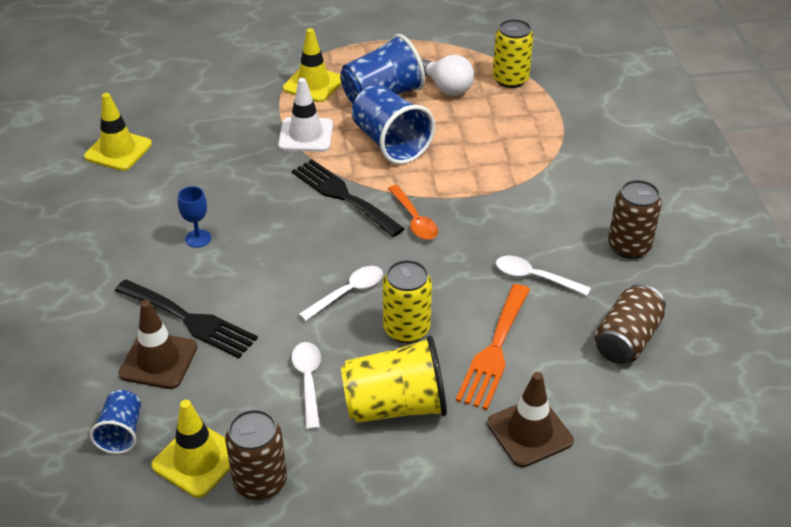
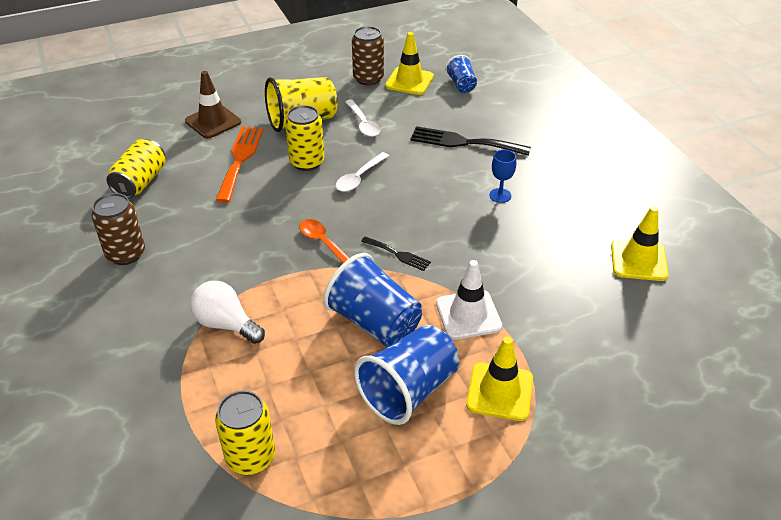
camera: 165 degrees right, 0 degrees up
brown traffic cone [119,300,197,389] -> none
black fork [292,159,405,237] -> black fork [361,236,431,271], size x0.54
white light bulb [421,55,474,96] -> white light bulb moved to [190,281,265,344]
white spoon [496,255,591,296] -> none
brown can [595,284,666,364] -> yellow can [107,139,165,199]

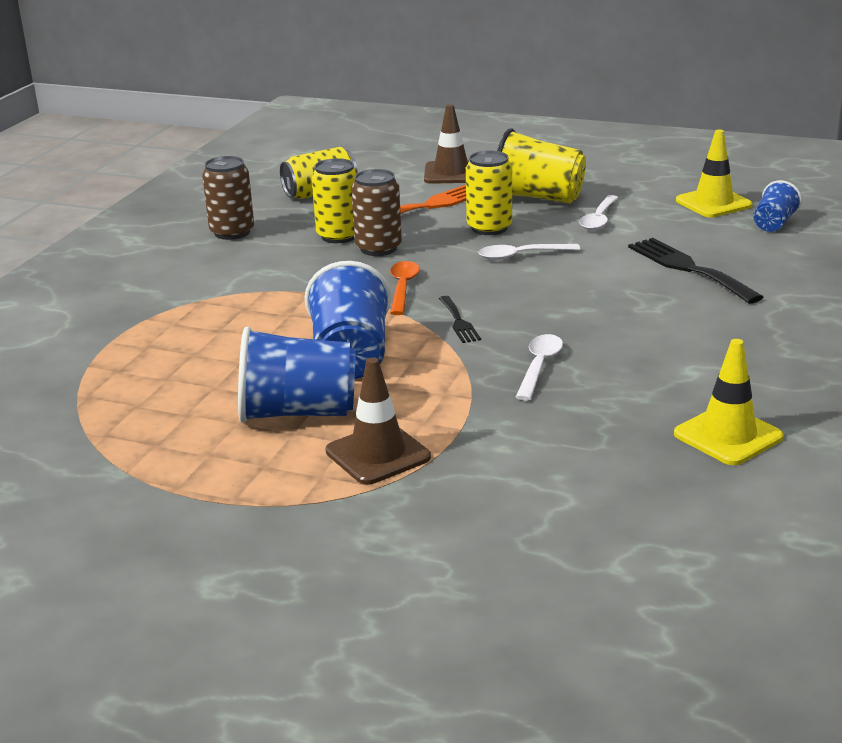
camera: 45 degrees right, 15 degrees down
white light bulb [190,281,265,344] -> none
yellow can [215,390,275,475] -> yellow can moved to [312,158,358,243]
brown can [352,26,384,85] -> brown can moved to [351,169,402,256]
white traffic cone [436,260,502,340] -> none
yellow traffic cone [466,337,533,421] -> brown traffic cone [326,357,431,485]
blue goblet [489,149,516,203] -> none
none -> white spoon [516,334,563,401]

